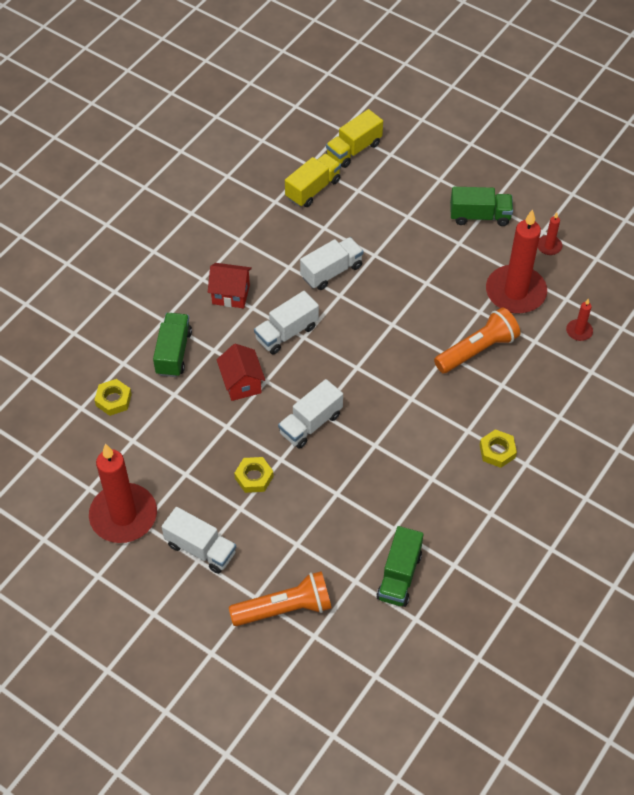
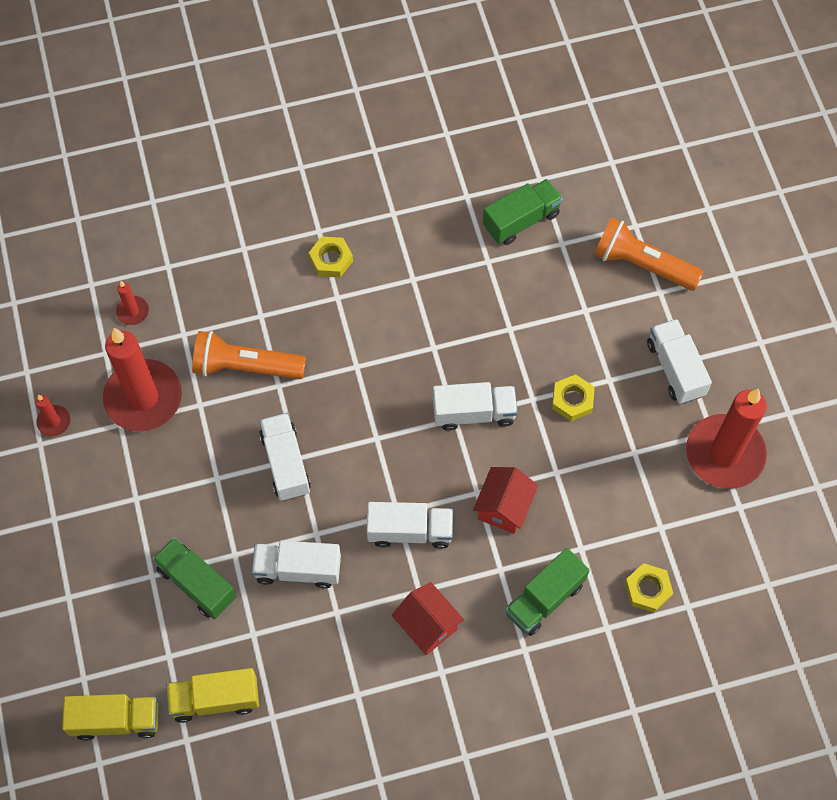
camera: 140 degrees left, 10 degrees up
green truck [450,187,513,226] -> green truck moved to [152,537,237,619]
none -> white truck [259,413,311,501]

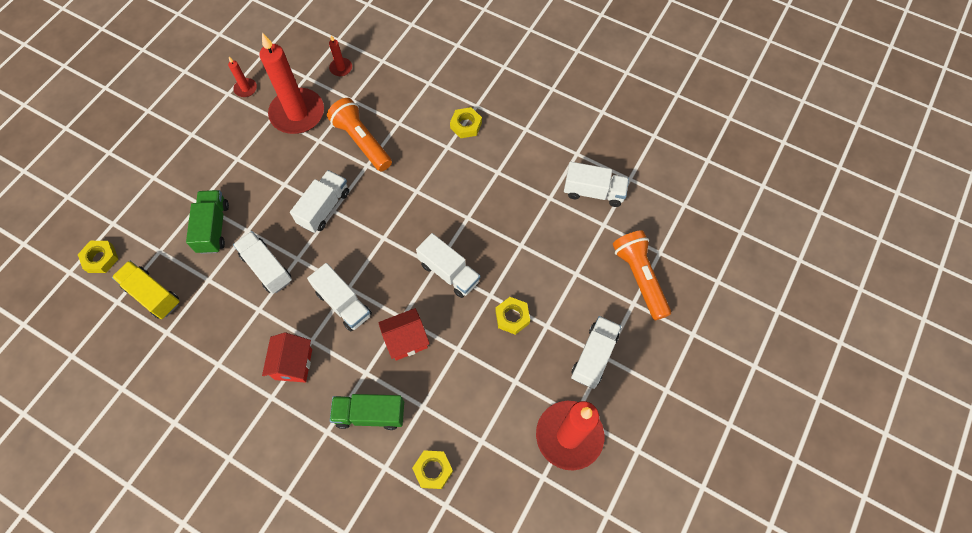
camera: 45 degrees right, 0 degrees up
yellow truck [62,694,158,741] -> yellow nut [78,241,118,273]
green truck [483,179,563,245] -> white truck [564,162,629,207]

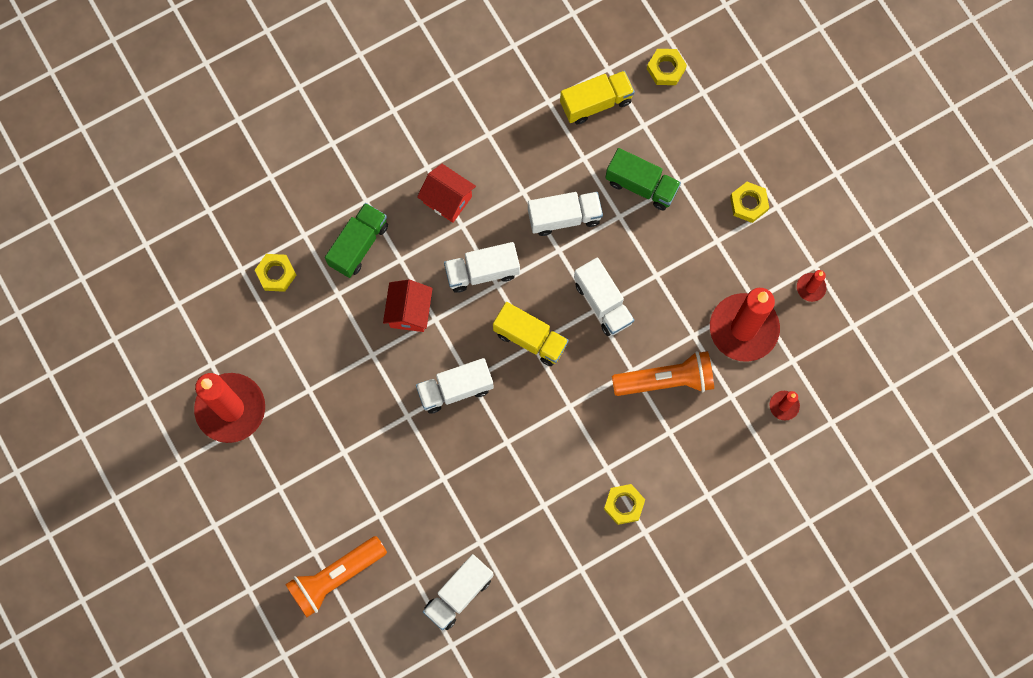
camera: 120 degrees right, 10 degrees up
yellow nut [495,297,530,335] -> yellow nut moved to [730,182,769,223]
white truck [571,316,621,389] -> none
orange flashlight [613,230,671,320] -> orange flashlight turned 135 degrees clockwise [285,536,387,617]
none -> yellow truck [493,302,569,366]

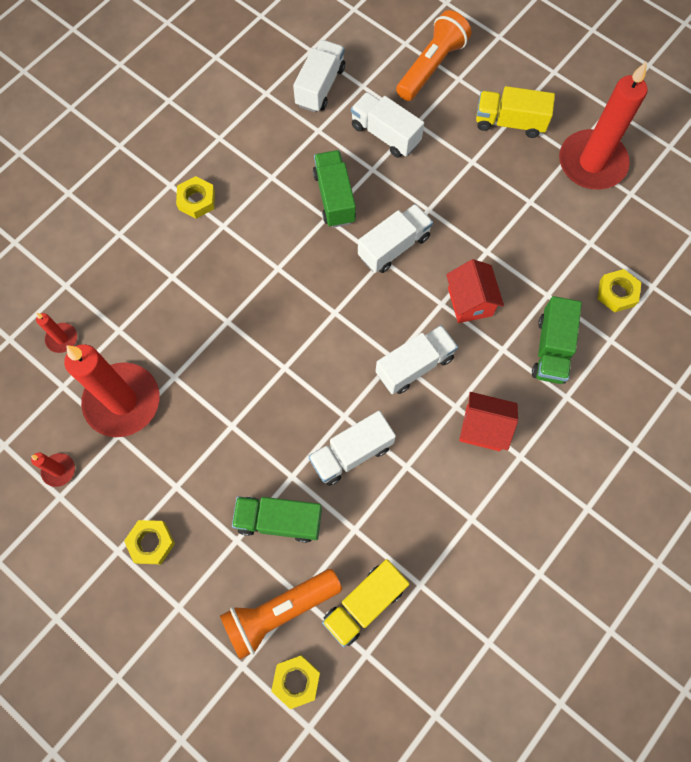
camera: 160 degrees right, 5 degrees down
yellow truck [493,302,569,366] -> yellow truck moved to [476,86,555,138]
white truck [574,257,634,336] -> white truck moved to [351,92,424,158]
orange flashlight [612,351,714,396] -> orange flashlight moved to [220,569,342,660]
none -> green truck [313,150,356,227]

